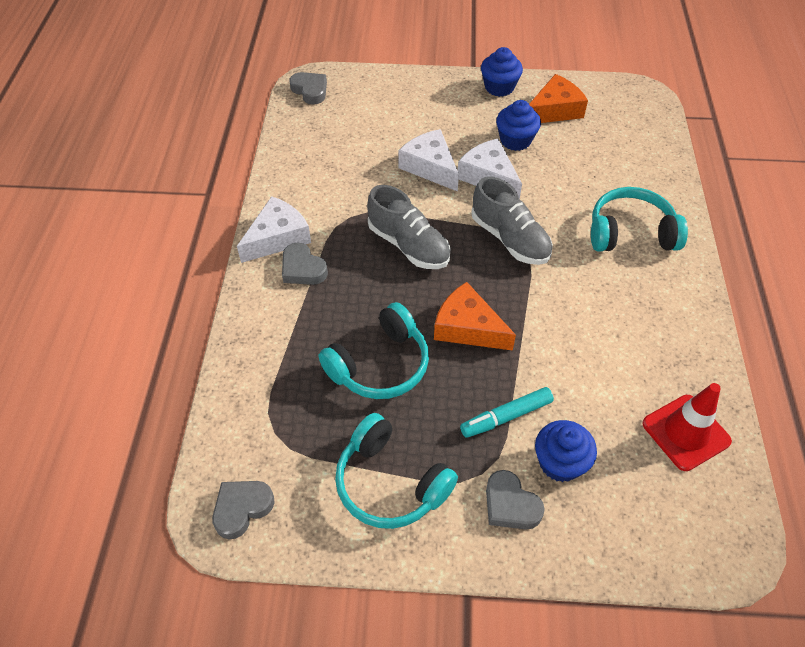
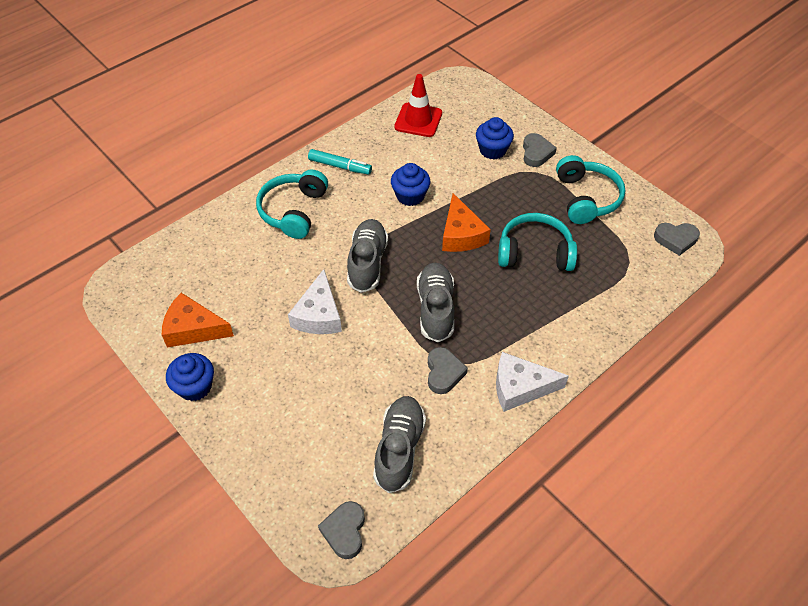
camera: 135 degrees left, 0 degrees up
grey heart [282,243,328,285] -> grey heart moved to [428,347,468,394]
white cheese [398,129,459,192] -> none
turquoise marker [460,387,554,438] -> turquoise marker moved to [308,149,372,175]
blue cupcake [496,100,541,151] -> blue cupcake moved to [391,163,430,206]
turquoise headphones [591,187,688,251] -> turquoise headphones turned 60 degrees clockwise [256,170,328,239]
none -> grey shoe [373,396,426,493]

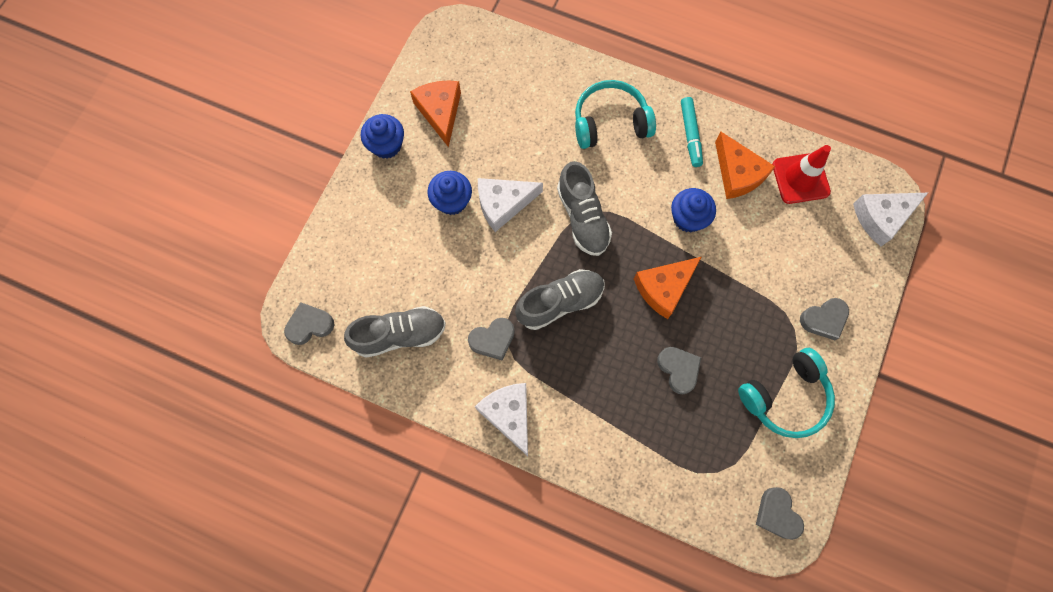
camera: 65 degrees right, 20 degrees up
grey shoe [347,219,388,293] -> grey shoe turned 90 degrees clockwise [557,161,612,256]
blue cupcake [476,117,514,160] -> blue cupcake moved to [427,171,472,215]
turquoise headphones [498,213,577,271] -> grey heart [657,347,701,394]
none -> orange cheese [715,132,776,199]
none -> white cheese [853,193,928,246]

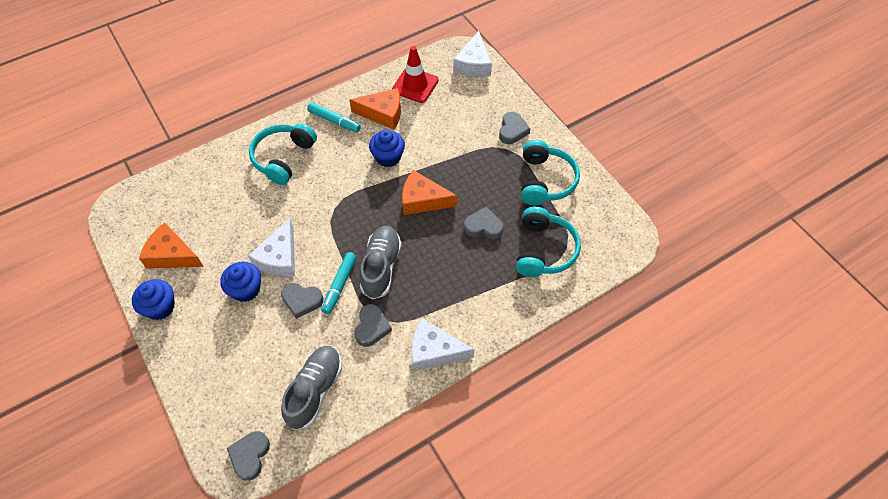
camera: 55 degrees left, 15 degrees down
grey shoe [557,161,612,256] -> none
orange cheese [634,257,701,319] -> orange cheese turned 105 degrees clockwise [402,170,457,215]
grey heart [756,487,804,540] -> grey heart moved to [281,283,324,319]
none -> turquoise marker [321,252,357,314]
none -> turquoise headphones [516,206,581,277]

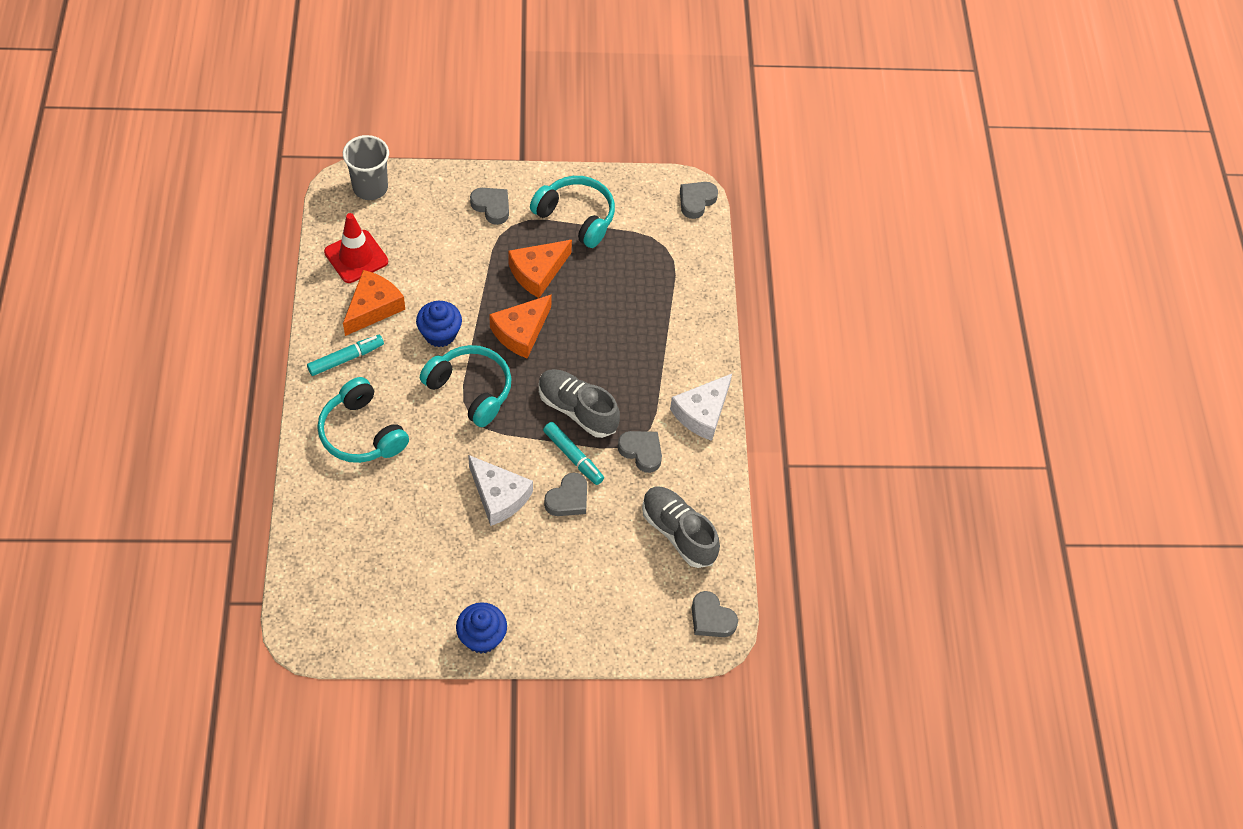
camera: 65 degrees left, 0 degrees up
orange cheese [139,223,204,269] -> orange cheese moved to [508,240,572,298]
blue cupcake [220,262,261,302] -> none
white cheese [453,31,492,77] -> grey cup [343,135,389,200]
grey heart [464,207,504,239] -> grey heart moved to [680,182,718,219]
turquoise headphones [516,206,581,277] -> turquoise headphones moved to [420,345,512,427]

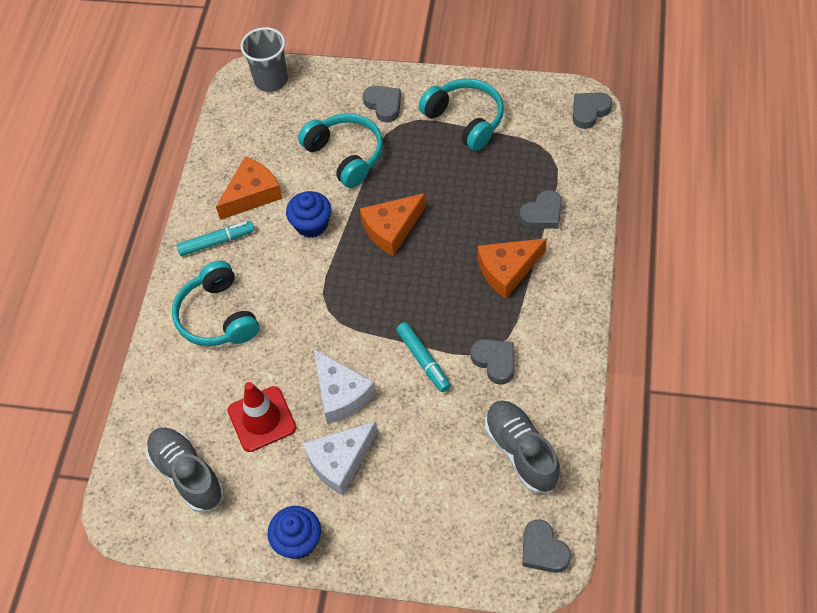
camera: 20 degrees right, 0 degrees up
red traffic cone [324,213,388,283] -> red traffic cone moved to [228,382,297,452]
turquoise headphones [420,345,512,427] -> turquoise headphones moved to [298,113,383,188]
orange cheese [508,240,572,298] -> orange cheese moved to [478,238,547,299]
grey shoe [539,369,620,438] -> grey shoe moved to [146,428,224,513]
grey heart [544,473,587,516] -> grey heart moved to [519,190,562,229]
white cheese [670,374,732,441] -> white cheese moved to [303,421,378,495]

